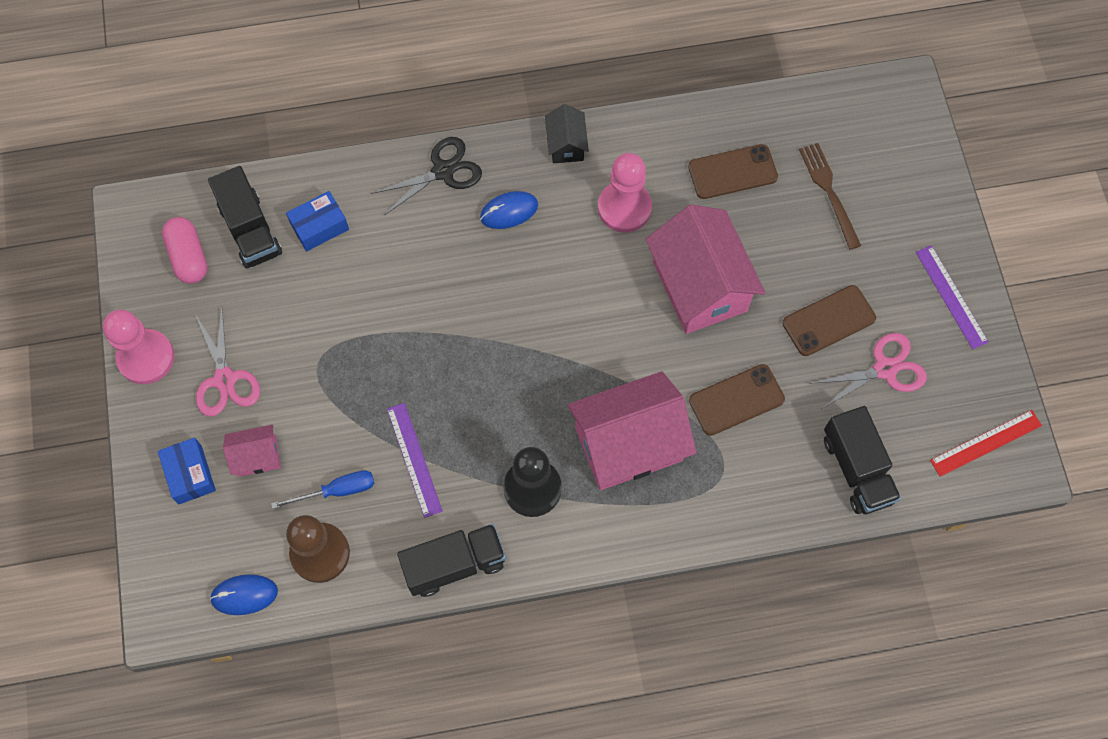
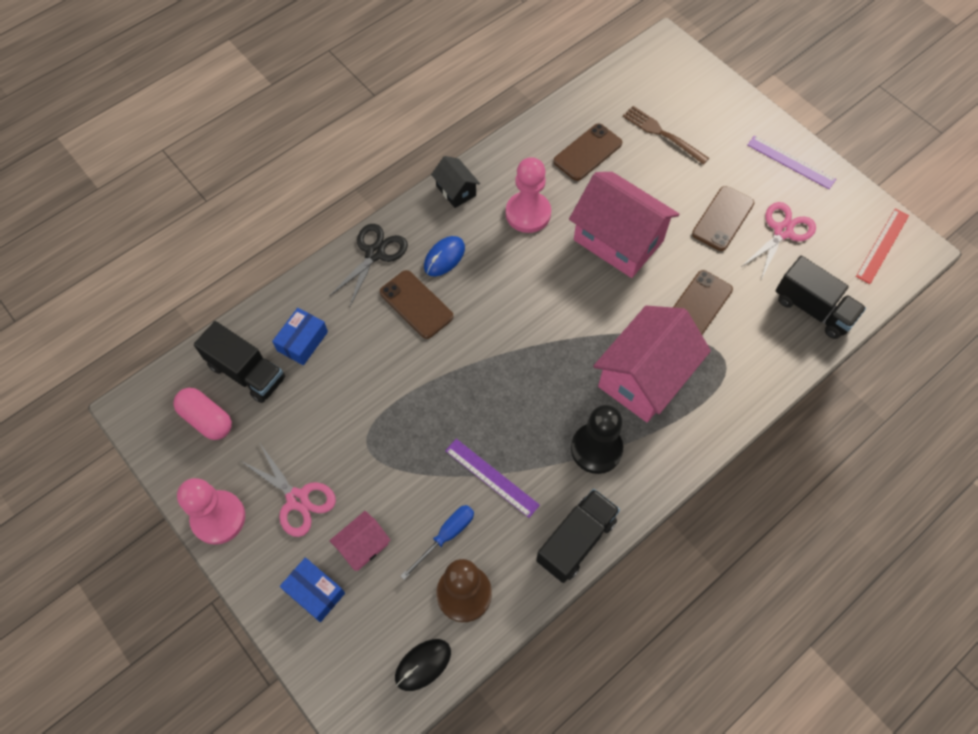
camera: 30 degrees left, 5 degrees down
blue mouse [210,574,278,615] -> black mouse [395,639,451,691]
none -> brown phone [380,270,454,339]

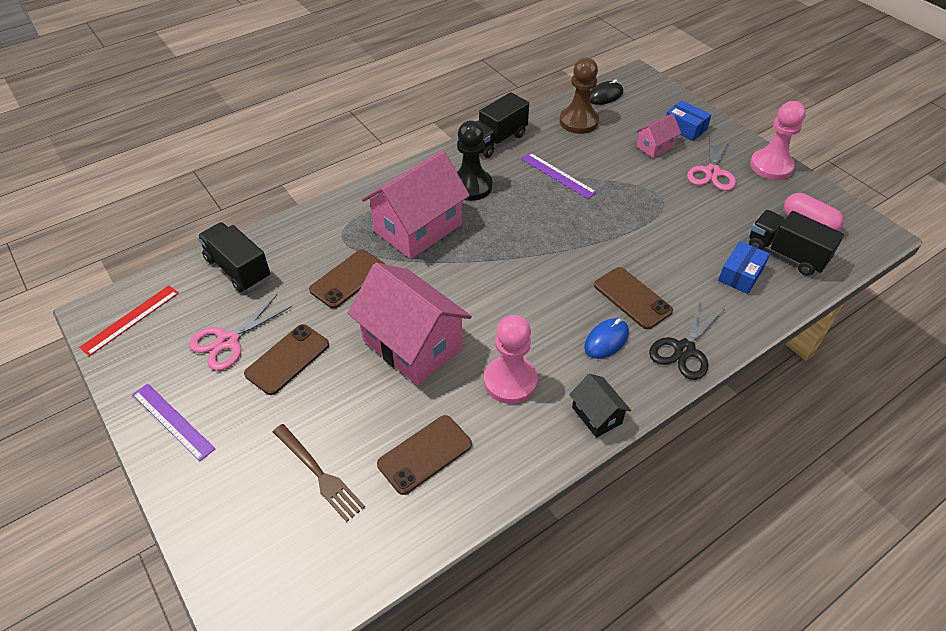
camera: 175 degrees left, 15 degrees down
pink scissors [241,442,336,537] -> pink scissors turned 120 degrees counterclockwise [687,137,736,191]
blue screwdriver [401,505,474,580] -> none

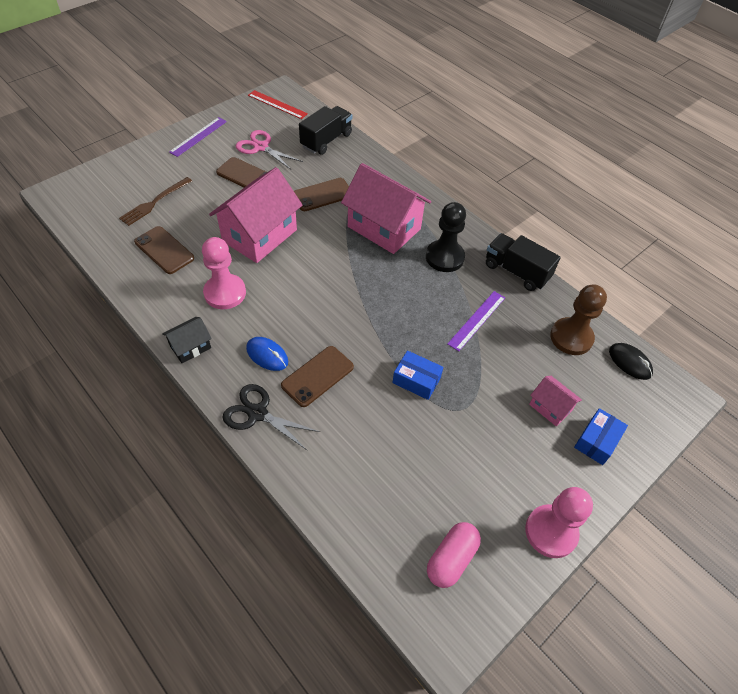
camera: 80 degrees right, 5 degrees up
brown phone [309,250,385,309] -> brown phone turned 60 degrees counterclockwise [294,178,349,211]
pink scissors [687,137,736,191] -> none
blue box [718,241,770,294] -> blue box moved to [392,350,443,400]
black truck [749,210,844,276] -> none

